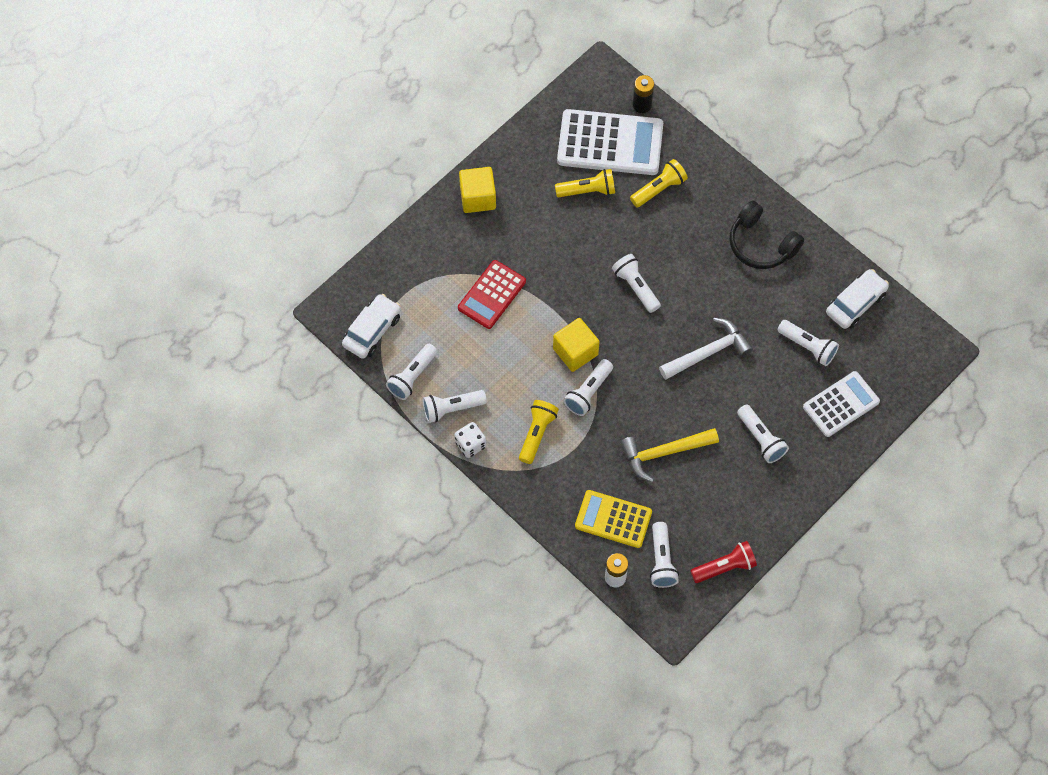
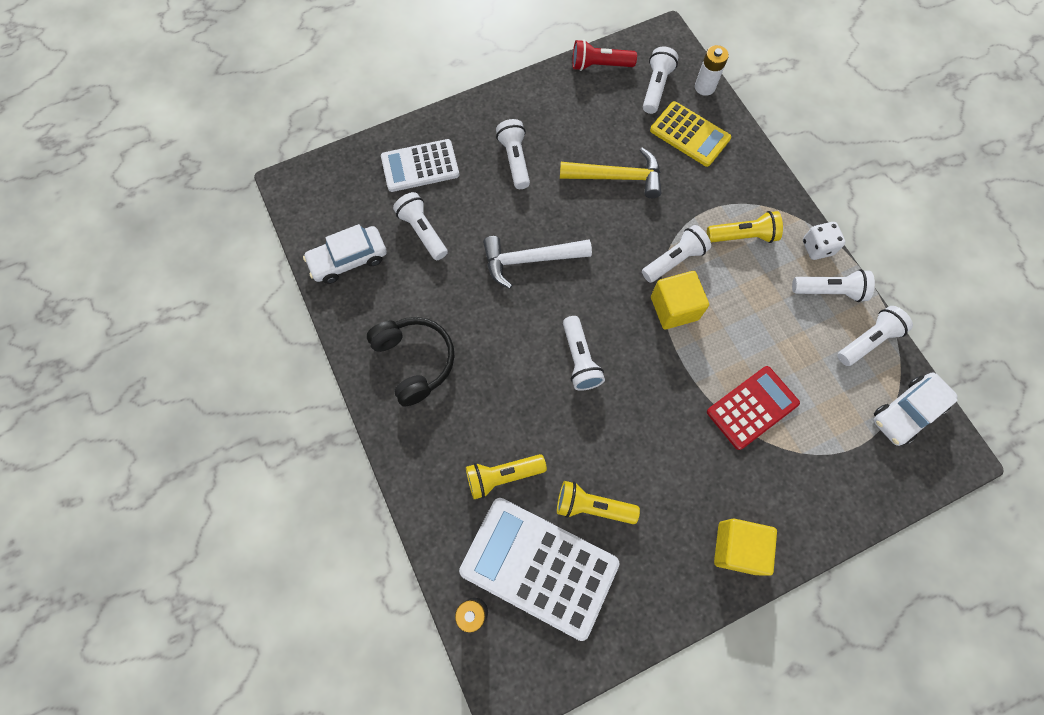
camera: 160 degrees left, 5 degrees up
yellow flashlight [519,400,559,464] -> yellow flashlight turned 135 degrees counterclockwise [707,211,783,243]

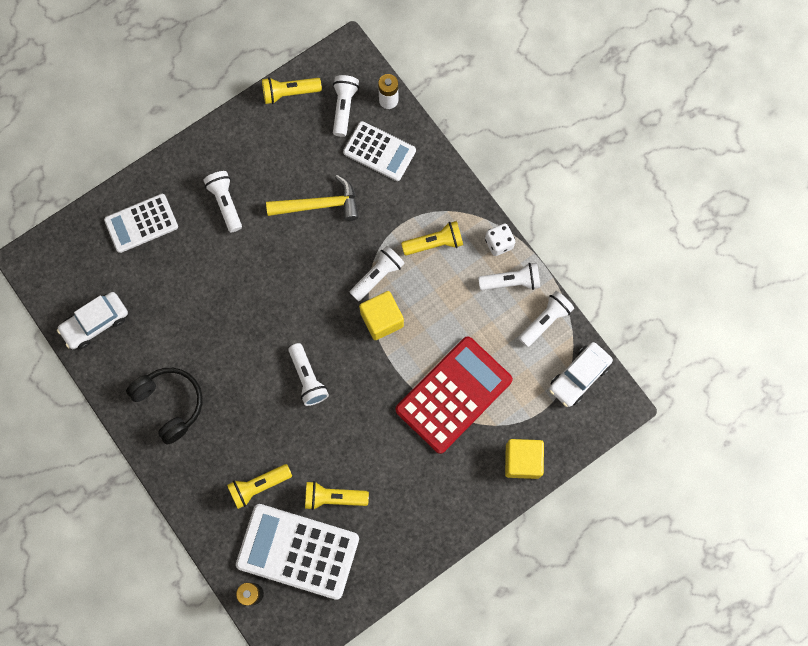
camera: 10 degrees left, 5 degrees up
white flashlight [393,192,448,260] -> none
white hammer [483,236,592,289] -> none
red flashlight [572,39,637,71] -> yellow flashlight [262,77,322,104]
yellow calculator [650,101,731,167] -> white calculator [343,121,416,181]
red calculator [707,366,800,450] -> red calculator [395,336,513,454], size x1.58
yellow cube [714,519,777,576] -> yellow cube moved to [505,439,544,479]

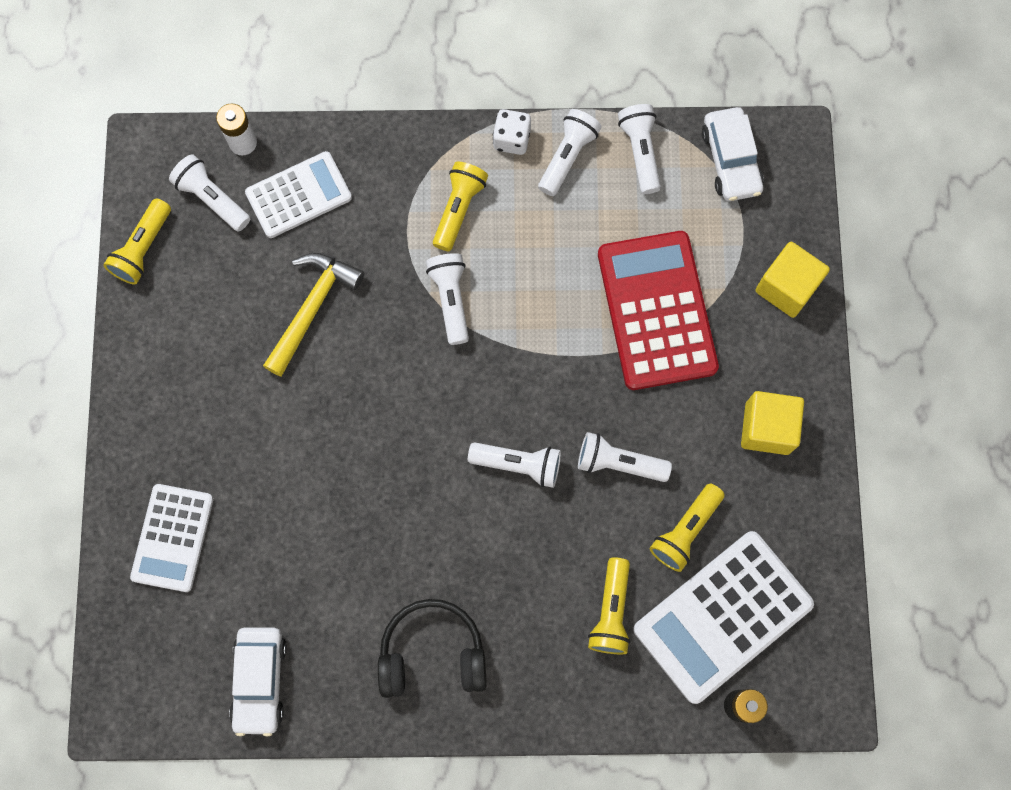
camera: 55 degrees left, 0 degrees up
white flashlight [203,171,242,232] -> white flashlight moved to [578,432,672,482]
yellow cube [359,291,404,340] -> yellow cube moved to [741,391,804,455]

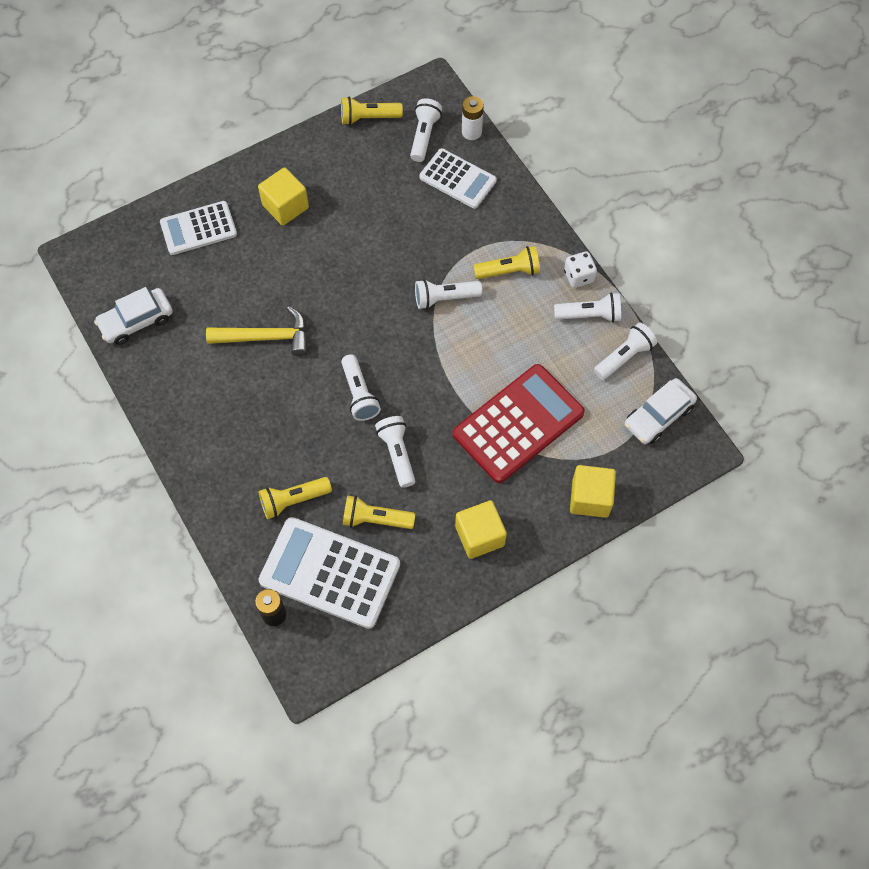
camera: 60 degrees right, 10 degrees down
yellow hammer [263,253,364,377] -> yellow hammer moved to [206,306,308,357]
black headphones [378,599,487,698] -> none
white flashlight [426,253,469,345] -> white flashlight turned 150 degrees counterclockwise [415,279,482,309]
none -> yellow cube [258,167,309,226]

